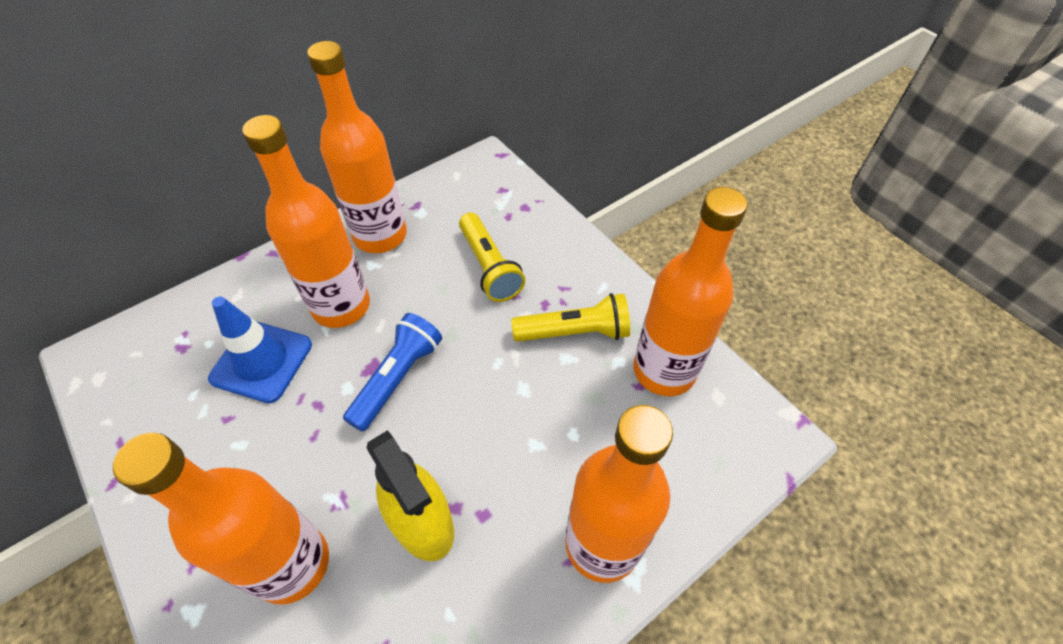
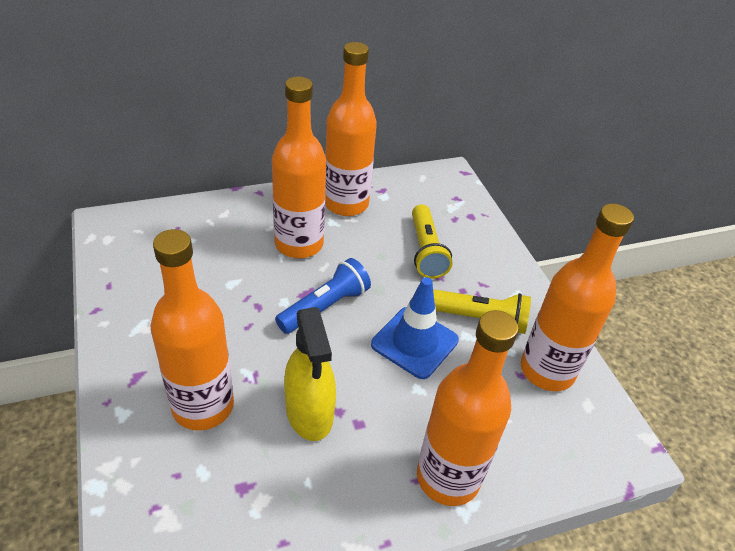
camera: 15 degrees right, 10 degrees down
blue traffic cone [208,296,312,403] -> blue traffic cone moved to [371,277,459,379]

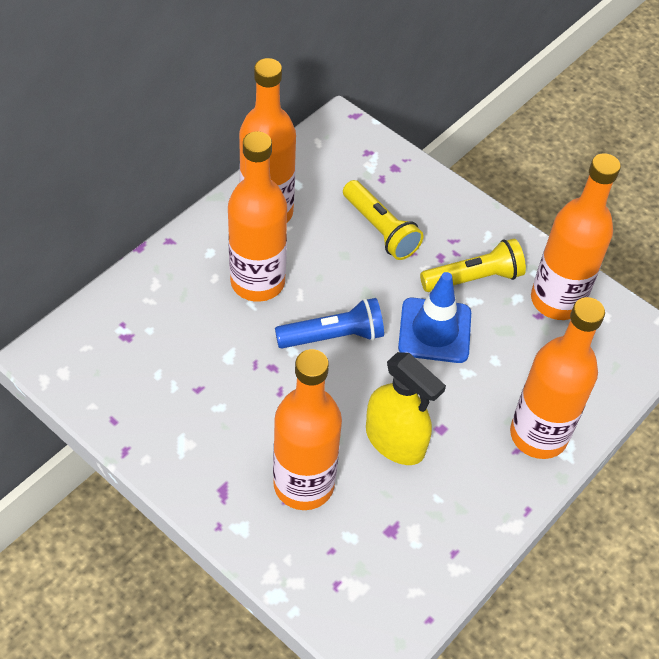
camera: 30 degrees left, 10 degrees up
blue flashlight [275,258,371,334] -> blue flashlight turned 60 degrees clockwise [275,298,384,348]

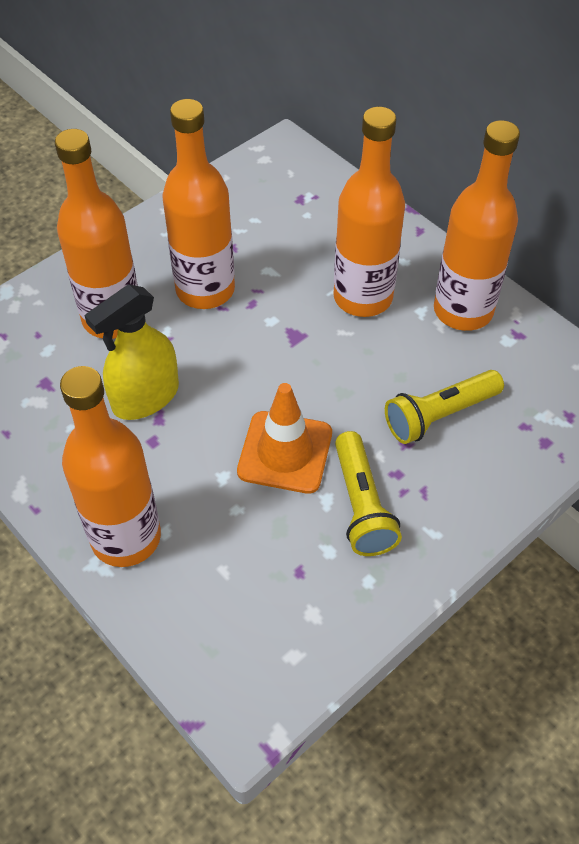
camera: 100 degrees right, 0 degrees up
blue flashlight [275,298,384,348] -> none
blue traffic cone [398,272,471,363] -> orange traffic cone [237,383,332,494]
orange bottle [531,153,621,320] -> orange bottle moved to [162,99,235,309]

